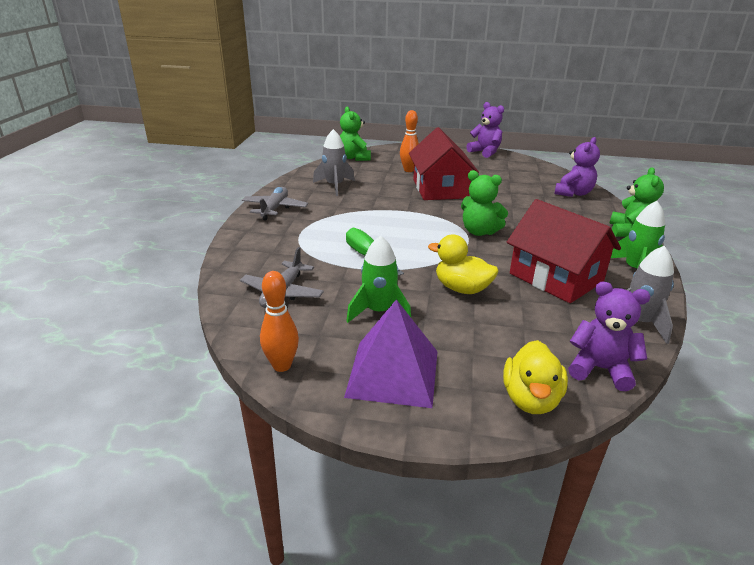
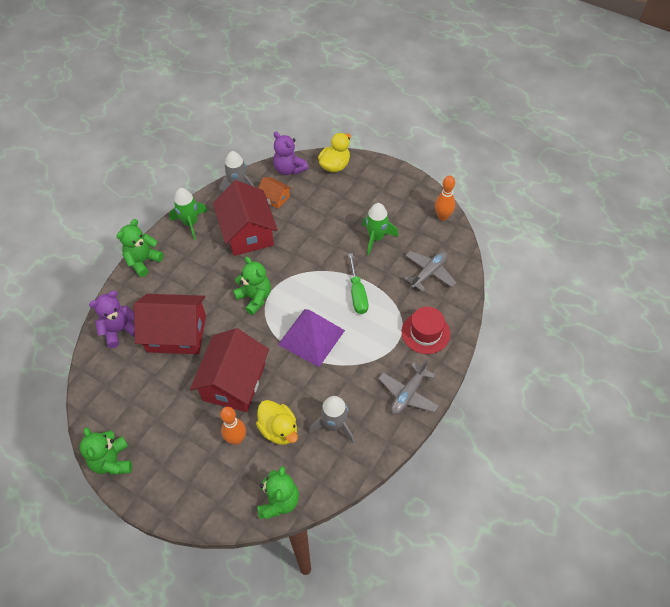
camera: 155 degrees left, 25 degrees up
purple pyramid [344,299,438,408] -> purple pyramid moved to [278,309,345,367]
yellow duck [428,235,498,294] -> yellow duck moved to [256,400,298,445]
purple teddy bear [466,102,504,158] -> green teddy bear [80,427,132,475]
none -> red house [134,294,206,354]
none -> orange house [259,177,291,209]
none -> red hat [402,307,450,354]

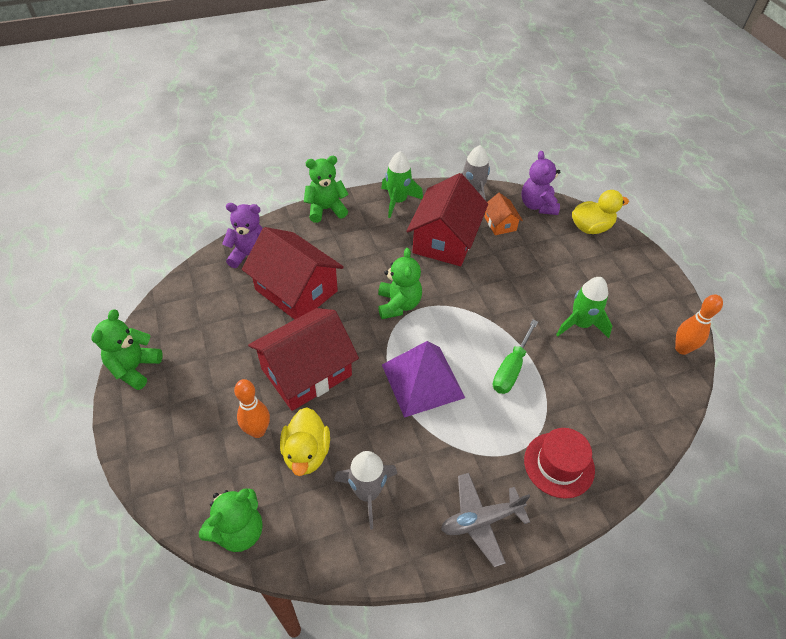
camera: 35 degrees right, 5 degrees down
grey plane [404,251,457,292] -> none

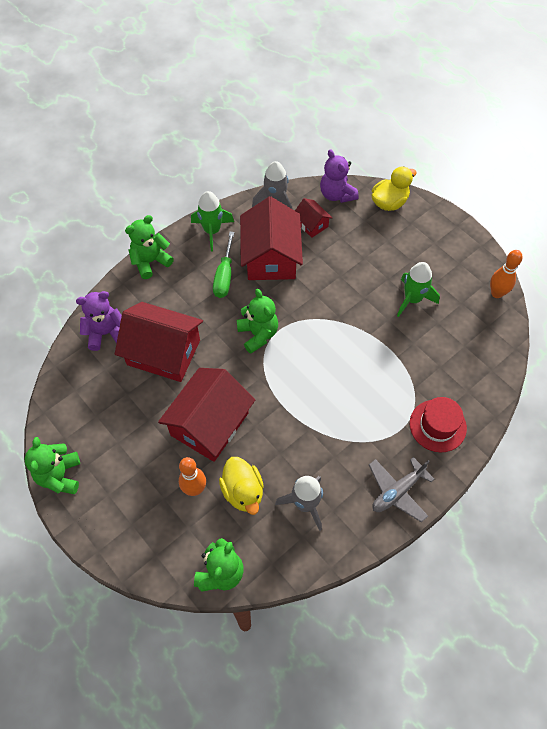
camera: 20 degrees left, 10 degrees up
purple pyramid [382,341,465,418] -> none
orange house [484,193,523,235] -> red house [295,198,332,238]
green screwdriver [493,320,538,394] -> green screwdriver moved to [213,232,234,298]

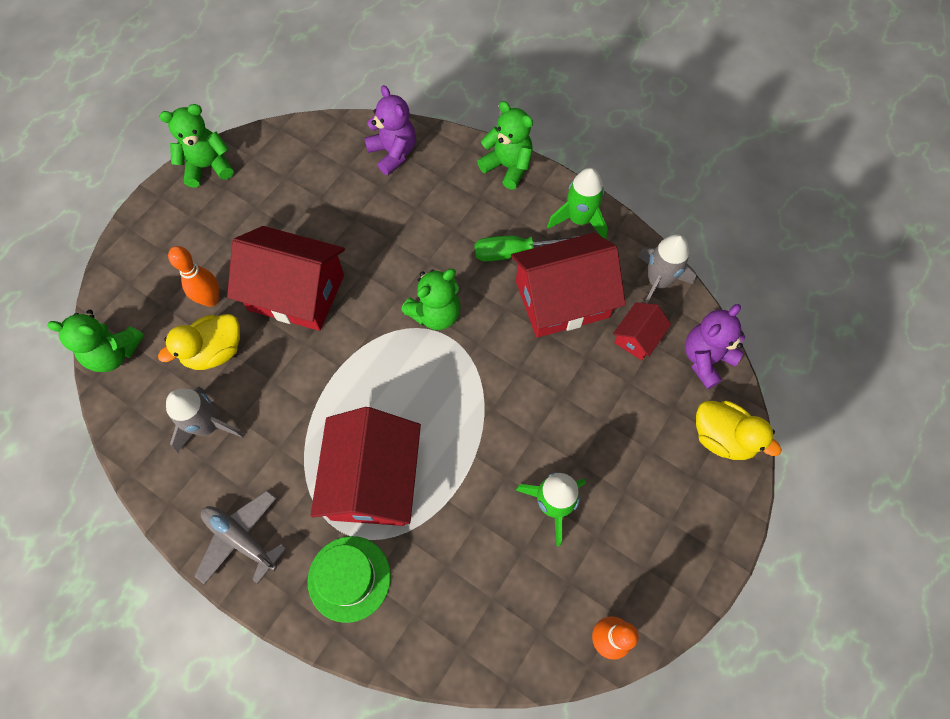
camera: 75 degrees right, 5 degrees up
red house [115,302,203,382] -> red house moved to [310,407,421,526]
red hat [410,397,467,452] -> green hat [307,536,391,623]

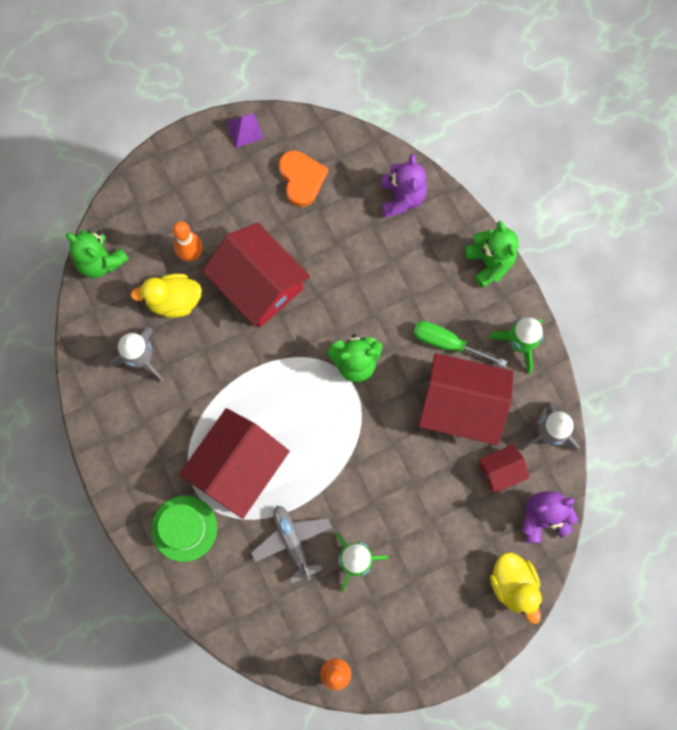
camera: 30 degrees right, 10 degrees up
green teddy bear [159,104,233,187] -> purple pyramid [226,113,264,148]
grey plane [195,491,286,585] -> grey plane moved to [251,506,332,584]
none -> orange heart [279,150,328,207]

